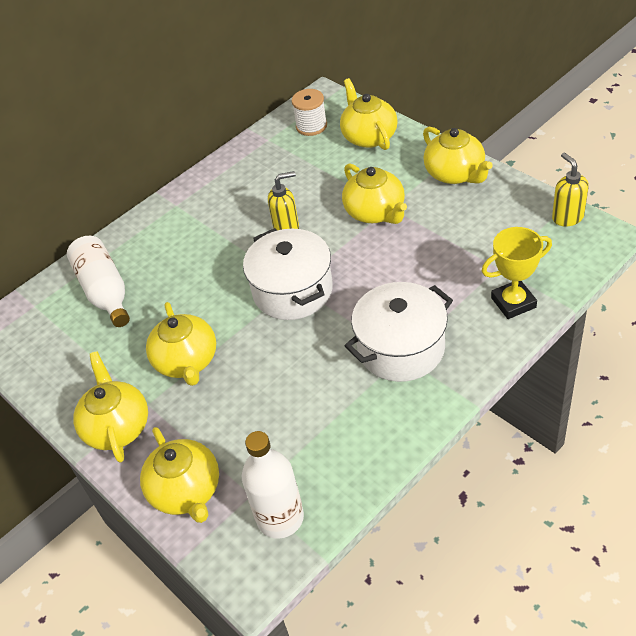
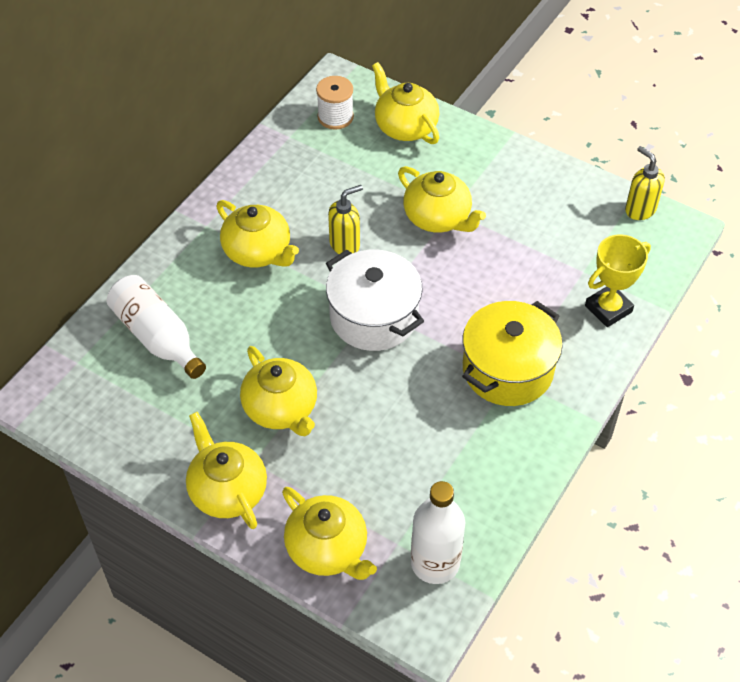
camera: 20 degrees left, 5 degrees up
white pot [345,282,453,382] -> yellow pot [462,301,563,406]
yellow teapot [423,127,493,184] -> yellow teapot moved to [216,200,299,268]

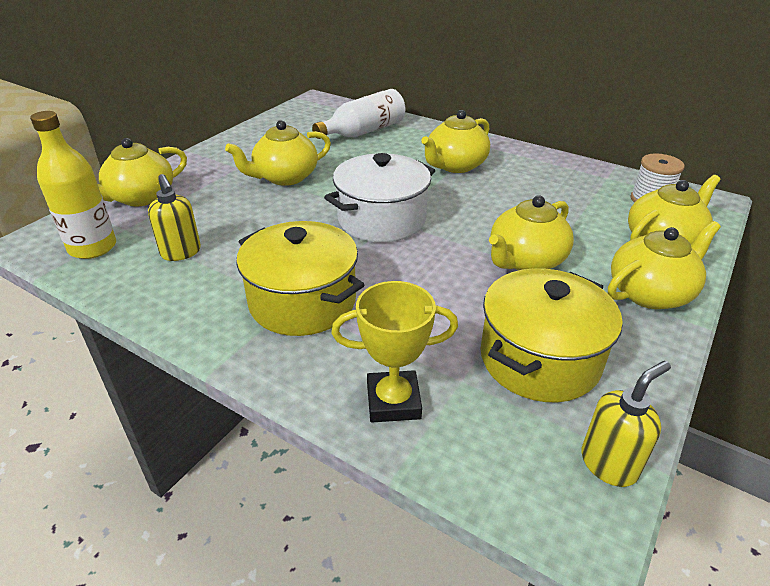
camera: 90 degrees right, 15 degrees down
yellow teapot [186,412,267,529] -> yellow teapot moved to [608,221,721,309]
yellow soap dispenser [328,185,363,254] -> yellow soap dispenser moved to [148,174,201,261]
white bottle [411,481,465,584] -> yellow bottle [30,111,116,259]
yellow trophy [585,234,651,327] -> yellow trophy turned 60 degrees counterclockwise [331,281,458,422]
none -> yellow pot [480,268,623,402]

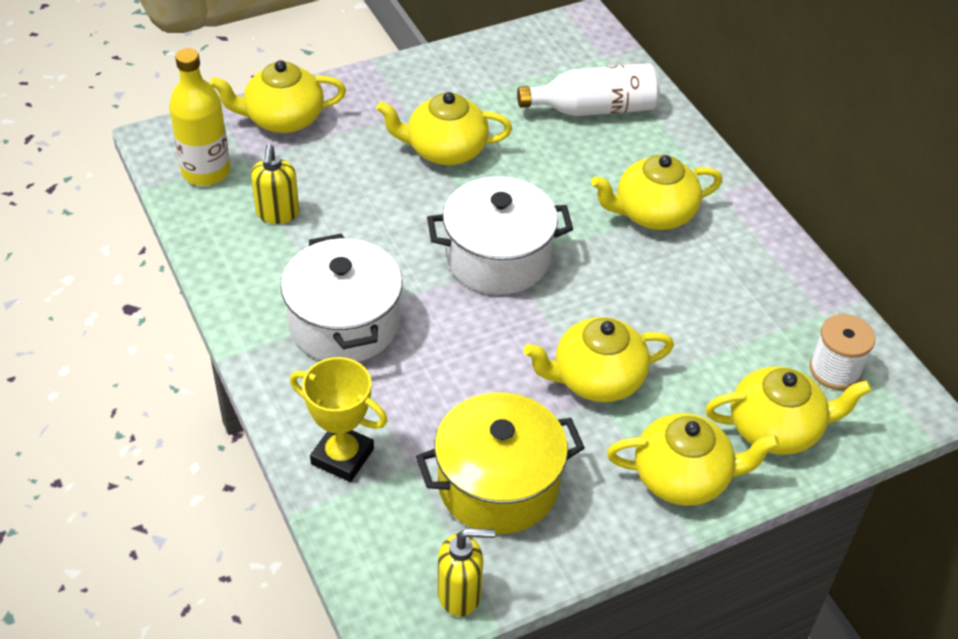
camera: 30 degrees right, 10 degrees up
yellow pot [236,221,364,336] -> white pot [281,233,403,362]

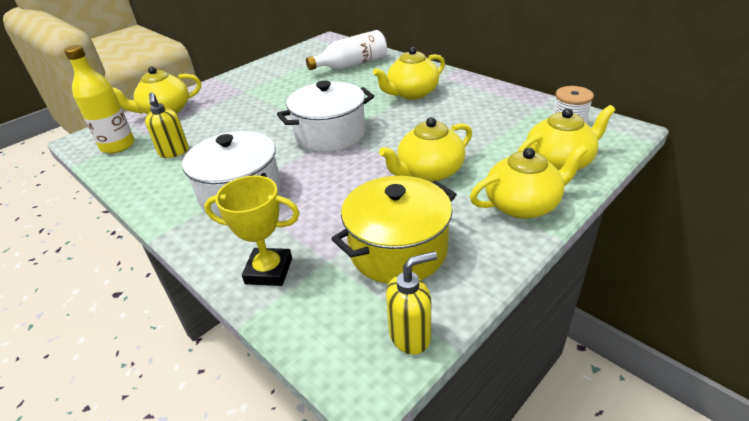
camera: 15 degrees left, 10 degrees down
yellow teapot [376,92,512,165] -> none

